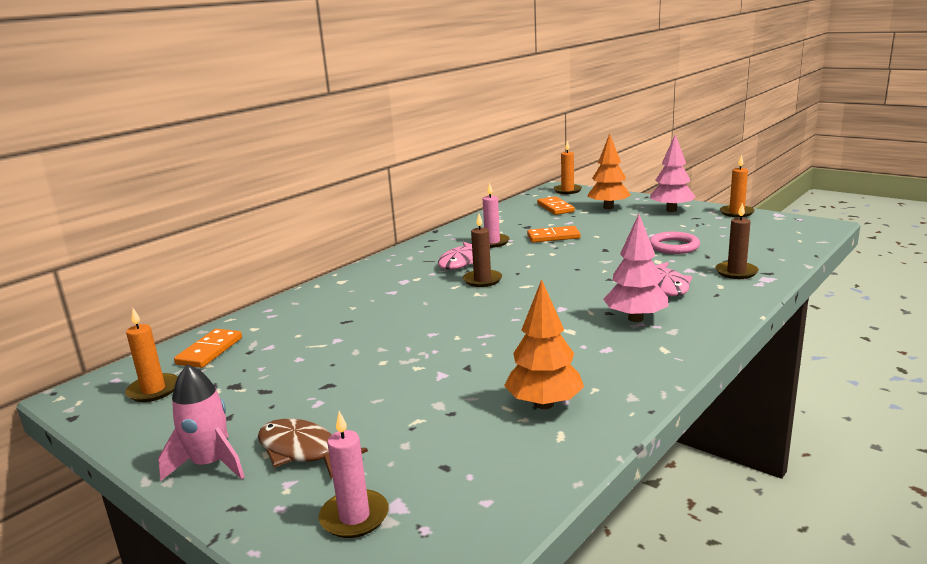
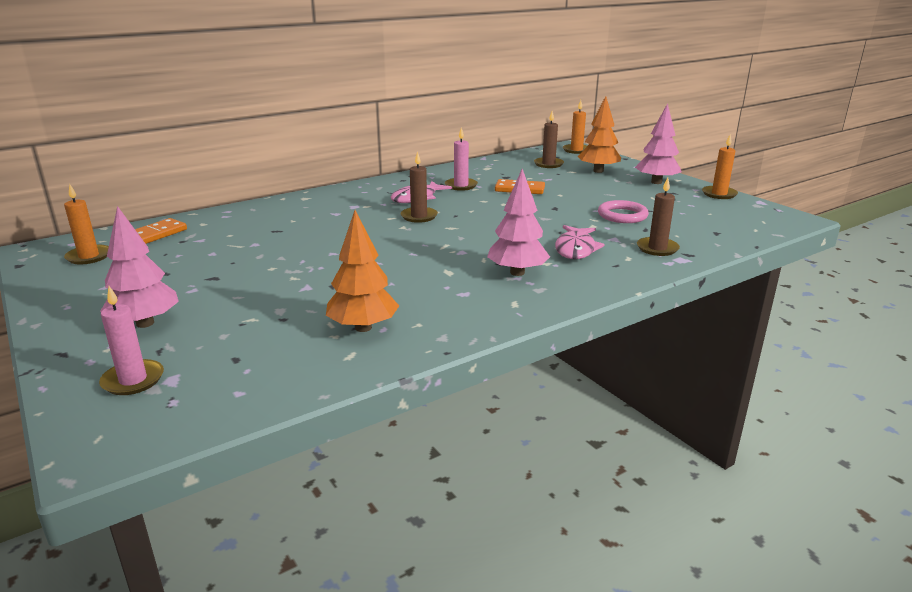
camera: 15 degrees right, 5 degrees up
pink rocket [158,364,245,481] -> none
brown fish [258,419,368,479] -> pink tree [100,206,179,328]
orange domino [537,196,575,215] -> brown candle [534,111,564,168]

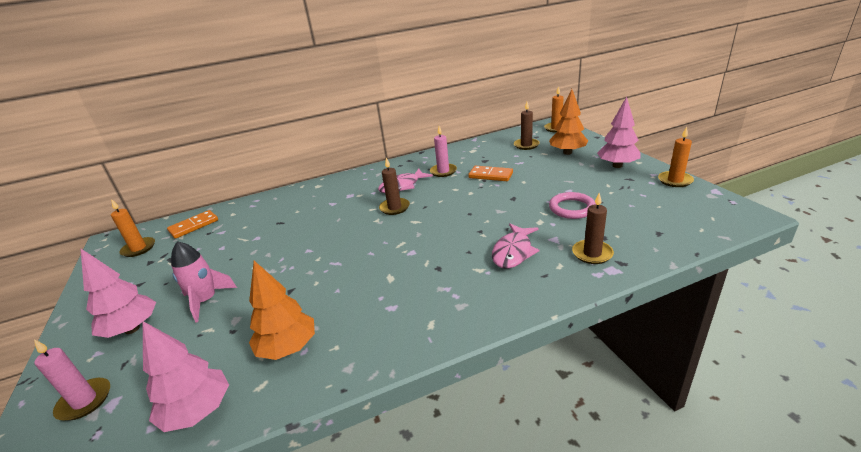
camera: 15 degrees right, 5 degrees up
pink tree [487,169,550,276] -> pink tree moved to [143,321,229,432]
none -> pink rocket [171,241,237,323]

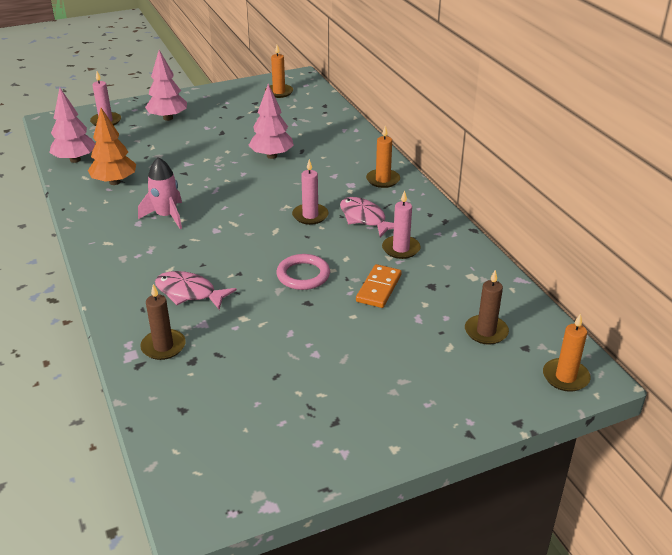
camera: 85 degrees right, 5 degrees up
orange domino [167,210,218,239] -> none
pink rocket [171,241,237,323] -> pink rocket moved to [138,157,182,229]
brown candle [379,158,410,215] -> pink candle [292,159,329,225]
orange tree [549,89,588,155] -> none
pink ring [549,192,596,219] -> pink ring moved to [276,254,330,290]
pink tree [597,97,640,168] -> pink tree moved to [248,84,294,159]
orange candle [658,127,694,187] -> orange candle moved to [366,126,400,188]

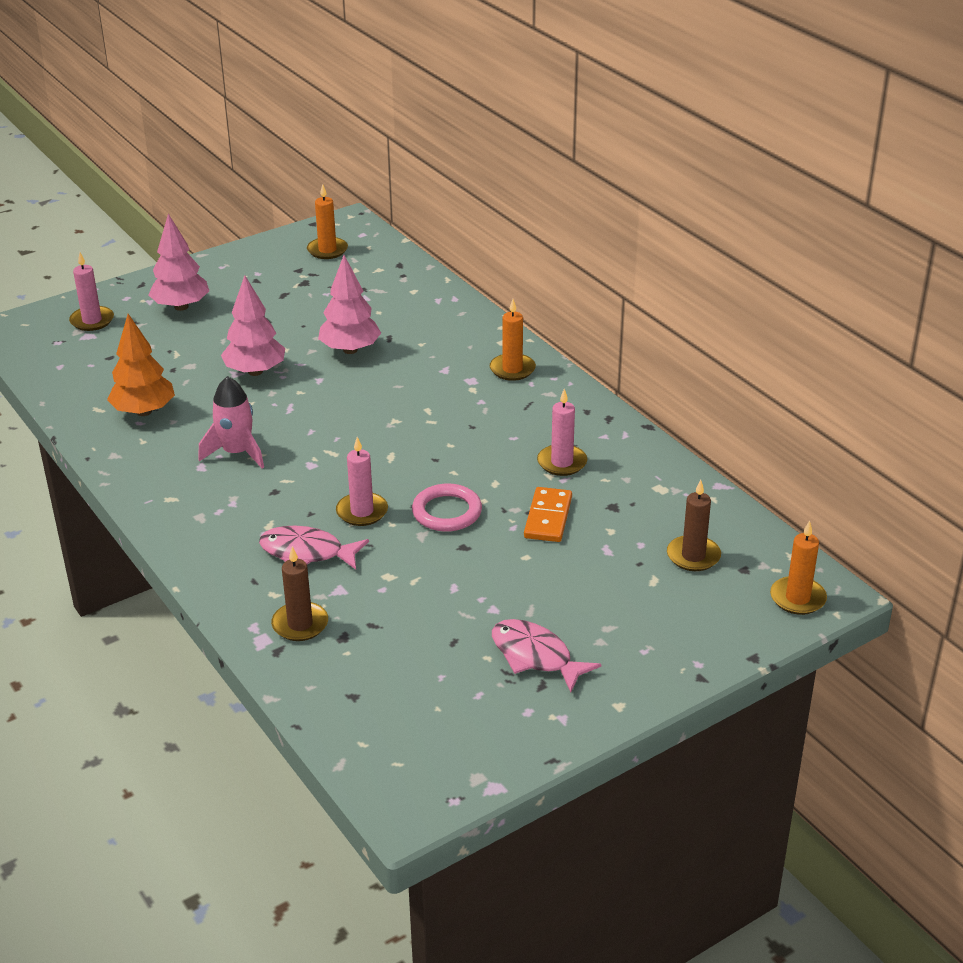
camera: 10 degrees left, 0 degrees up
pink tree [49,88,95,163] -> pink tree moved to [221,275,285,376]
pink candle [292,159,329,225] -> pink candle moved to [336,437,388,526]
pink fish [340,197,394,237] -> pink fish moved to [492,619,601,693]

